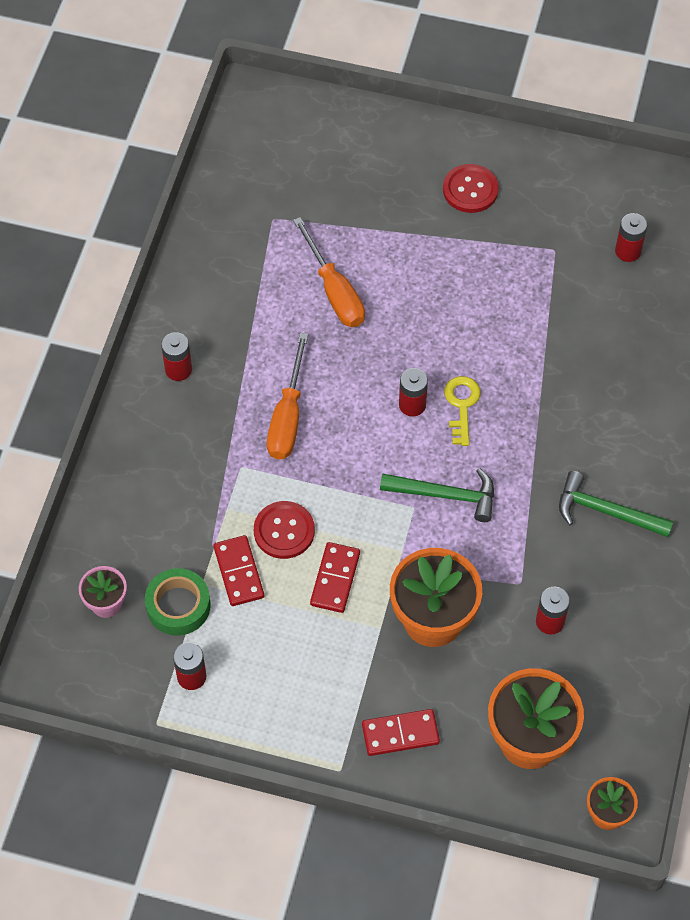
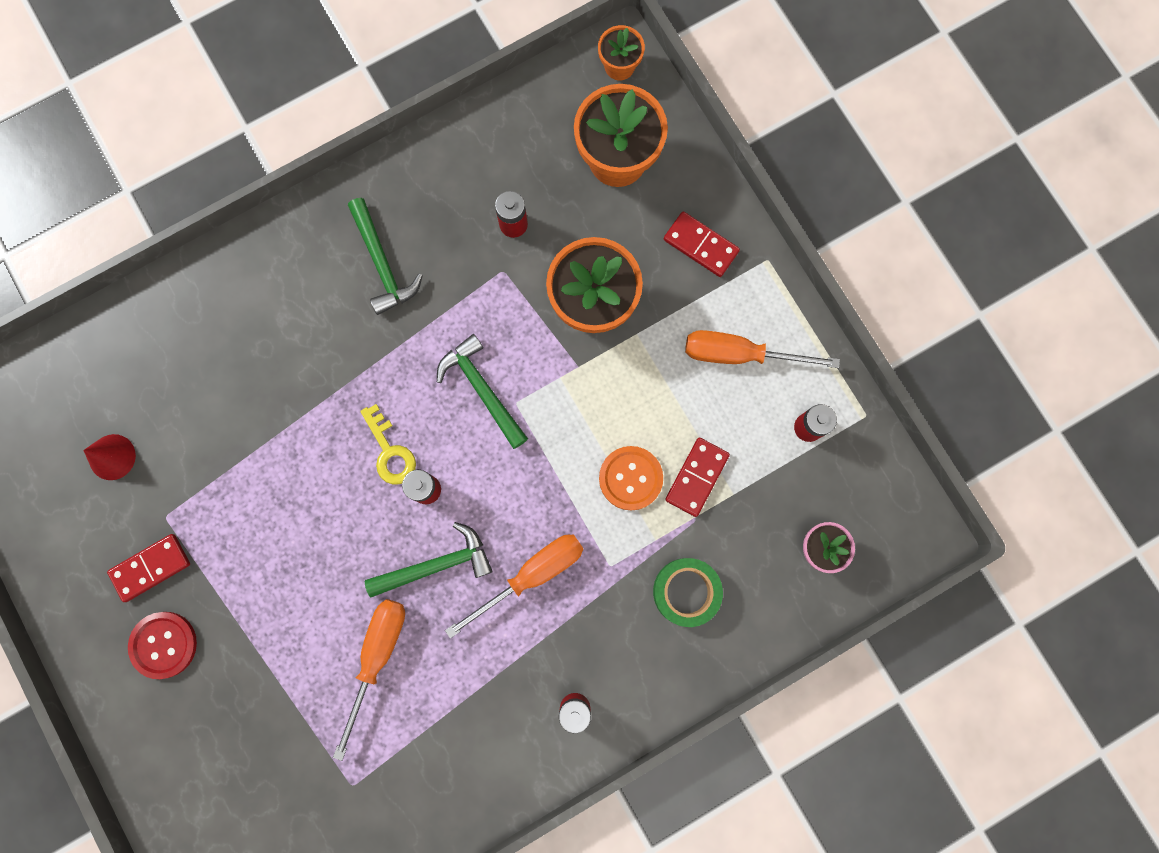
camera: 135 degrees left, 20 degrees up
green tape [145,568,211,635] -> green tape moved to [653,558,723,627]
red button [254,501,315,559] -> orange button [599,446,663,511]
red domino [310,542,360,613] -> red domino moved to [107,534,190,602]
yellow key [444,376,481,446] -> yellow key turned 75 degrees counterclockwise [360,404,416,484]
red battery [615,213,647,262] -> red cone [83,434,136,480]
none -> green hammer [365,522,493,598]
none -> orange screwdriver [685,330,840,368]

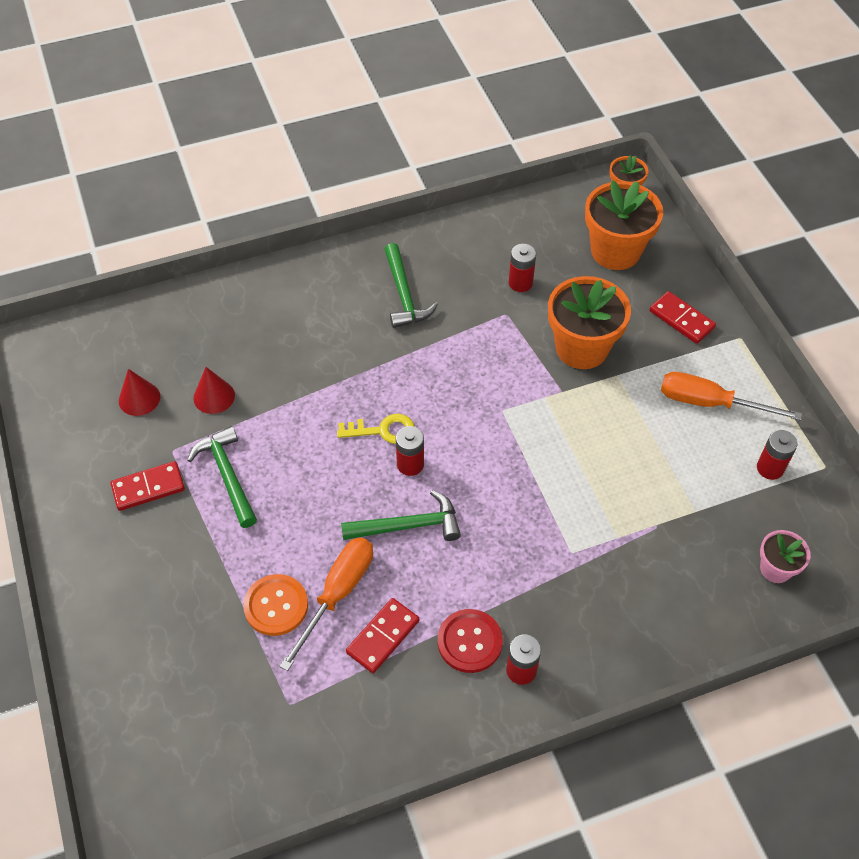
camera: 10 degrees right, 25 degrees down
red button [128,612,197,679] -> red button moved to [438,609,503,673]
yellow key [360,404,416,484] -> yellow key turned 75 degrees counterclockwise [337,414,415,444]
green hammer [437,334,528,449] -> green hammer moved to [187,426,257,528]
orange screwdriver [445,535,584,638] -> none
orange button [599,446,663,511] -> orange button moved to [243,574,308,636]
green tape [653,558,723,627] -> none
red domino [665,438,730,517] -> red domino moved to [346,598,419,673]
none -> red cone [193,367,235,414]

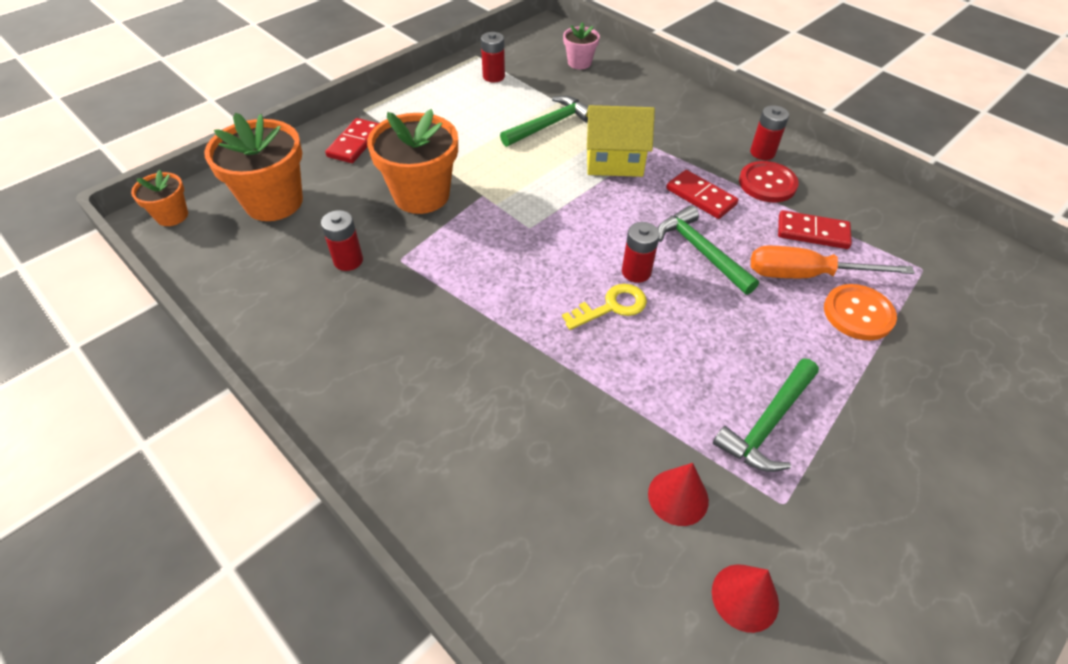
camera: 115 degrees left, 5 degrees down
red domino [111,461,185,511] -> red domino moved to [666,170,738,219]
yellow key [337,414,415,444] -> yellow key turned 90 degrees clockwise [562,284,647,330]
green hammer [384,243,438,328] -> green hammer moved to [500,96,588,147]
orange screwdriver [661,372,802,421] -> none
none -> yellow house [586,105,655,177]

